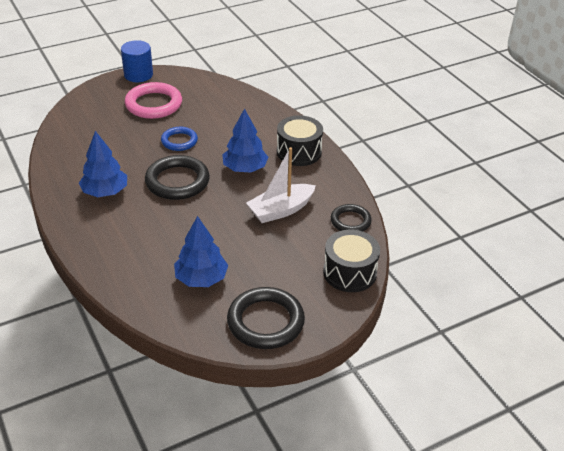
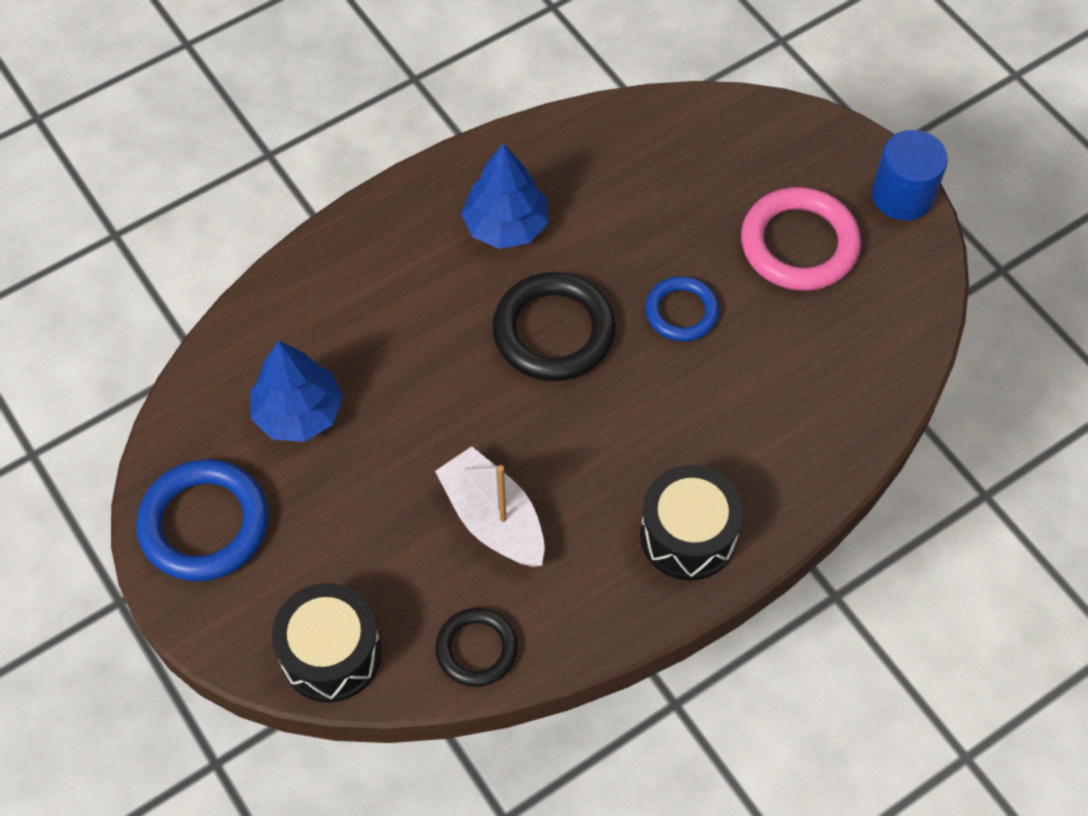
camera: 85 degrees right, 20 degrees up
blue tree [222,108,268,172] -> none
black ring [227,287,305,349] -> blue ring [136,459,268,581]

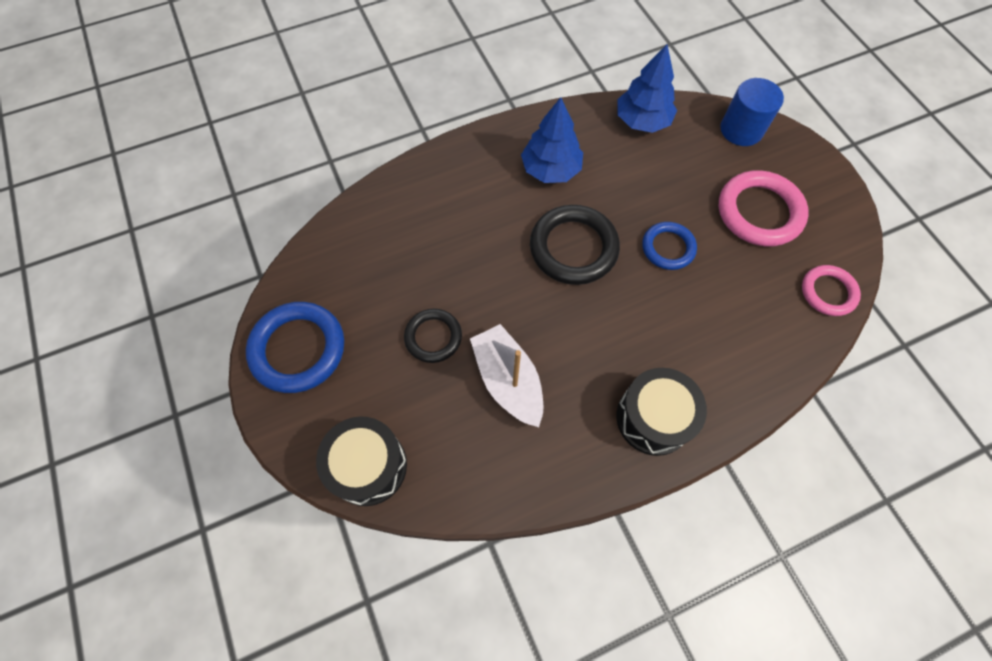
camera: 10 degrees right, 5 degrees up
blue tree [250,340,343,442] -> blue tree moved to [617,44,677,133]
black ring [435,608,518,687] -> black ring moved to [404,309,462,363]
blue cylinder [872,130,948,220] -> blue cylinder moved to [720,78,784,146]
none -> pink ring [802,265,861,316]

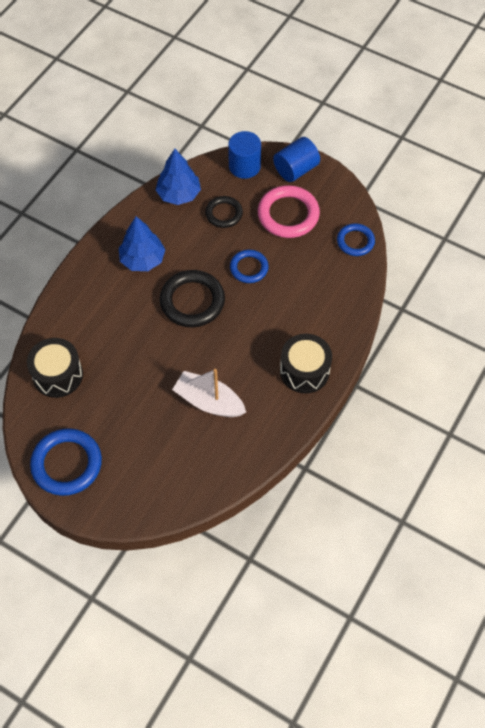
camera: 35 degrees left, 5 degrees down
black drum [316,417,407,506] -> black drum moved to [27,338,83,398]
black ring [404,309,462,363] -> black ring moved to [205,196,243,228]
pink ring [802,265,861,316] -> blue ring [337,223,375,256]
none -> blue cylinder [273,137,320,182]

